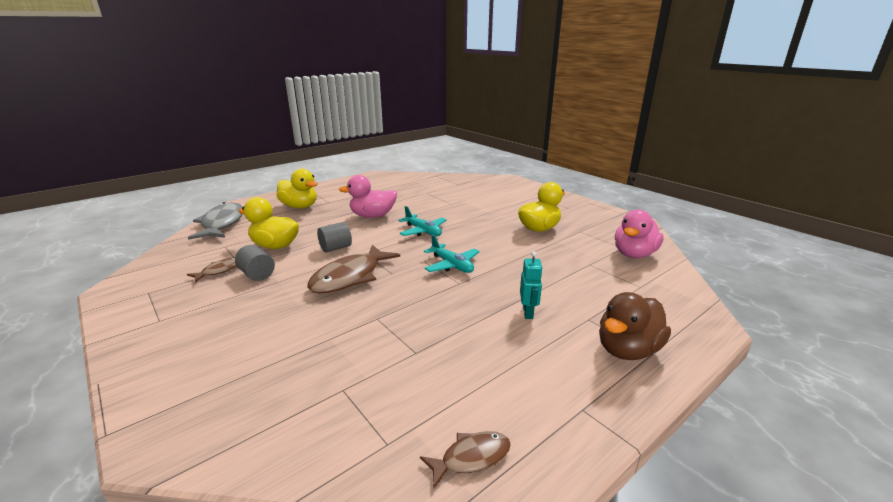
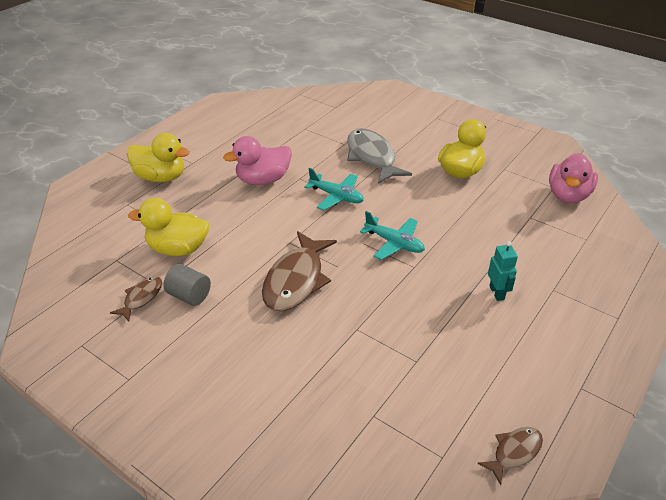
camera: 15 degrees left, 15 degrees up
grey fish [188,202,243,240] -> grey fish moved to [347,128,412,184]
grey cylinder [317,222,352,252] -> none
brown duck [599,292,671,360] -> none

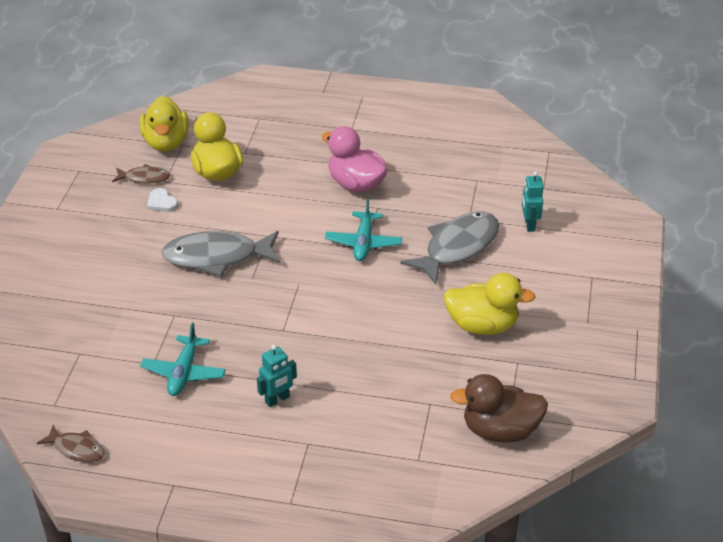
camera: 65 degrees right, 0 degrees up
yellow duck [127,133,190,182] -> yellow duck moved to [140,96,189,151]
grey cylinder [163,264,211,306] -> white heart [147,188,178,212]
brown fish [262,231,337,311] -> grey fish [161,231,281,277]
turquoise plane [360,211,425,260] -> turquoise plane moved to [140,322,226,396]
pink duck [549,153,598,203] -> brown duck [450,374,548,442]
none -> turquoise robot [522,171,543,232]

